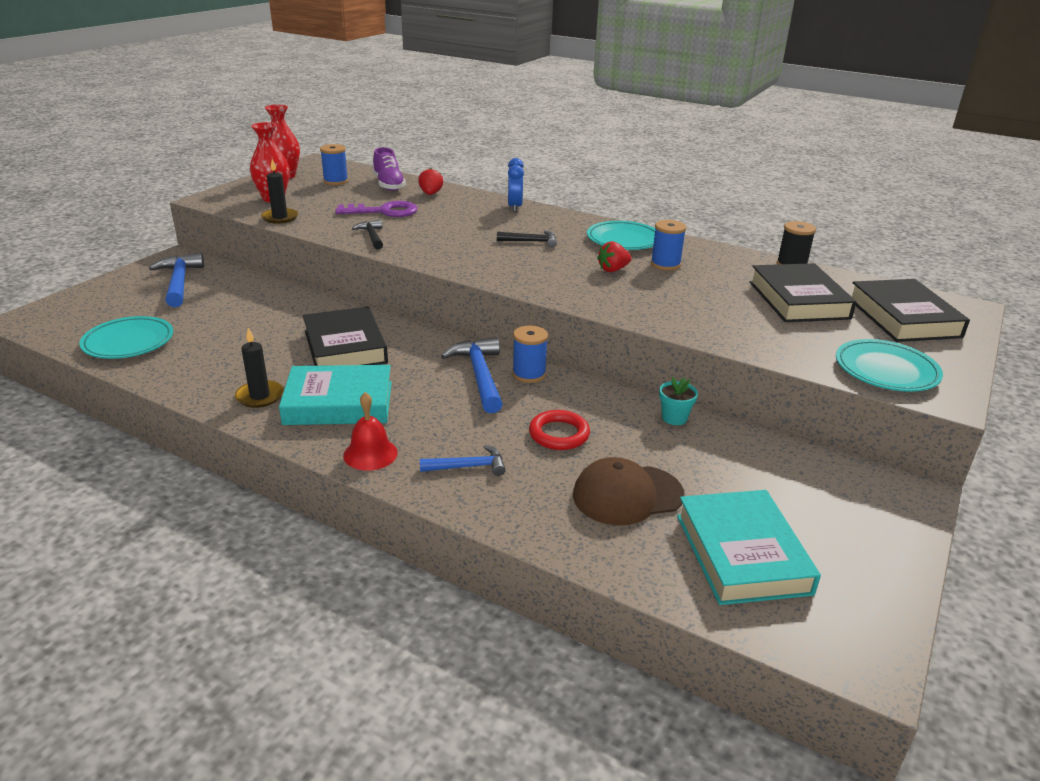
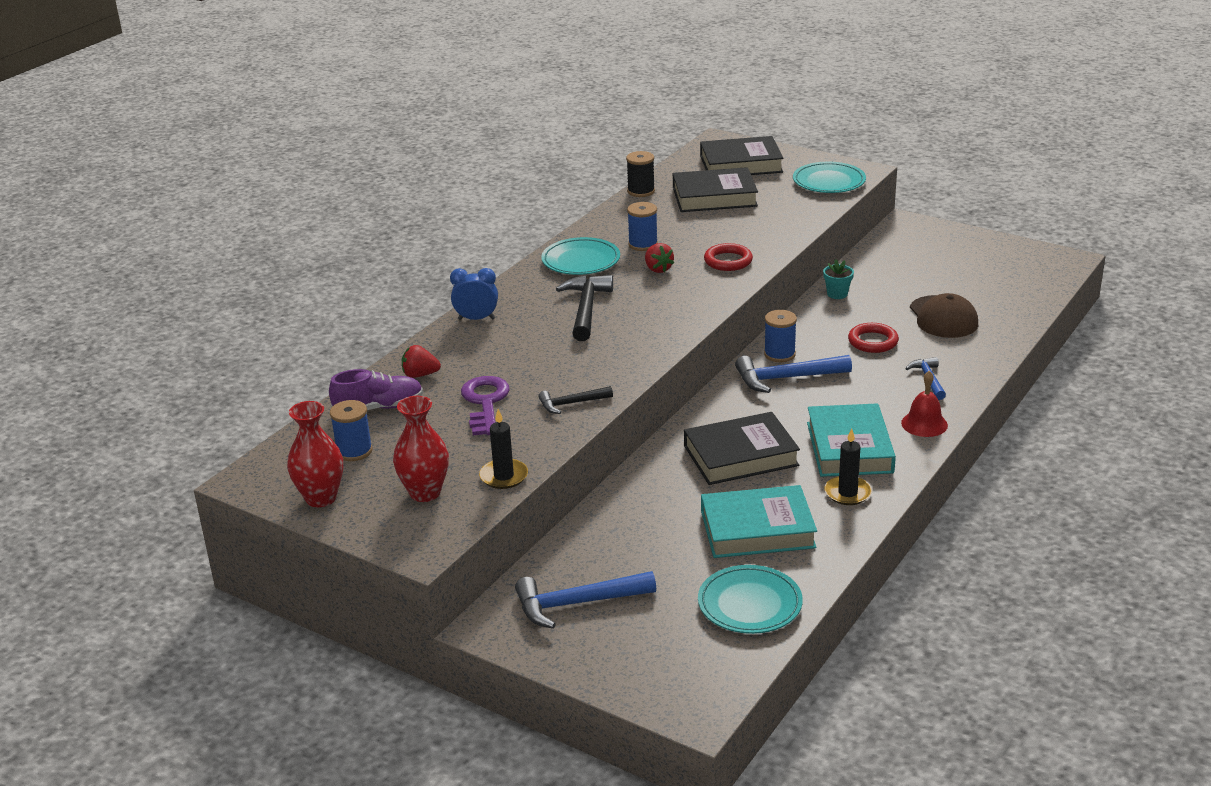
camera: 85 degrees left, 0 degrees up
black hammer [497,231,557,248] -> black hammer [556,275,613,341], size x1.69
turquoise book [677,490,821,605] -> turquoise book moved to [701,485,817,558]
none -> red ring [704,243,753,271]

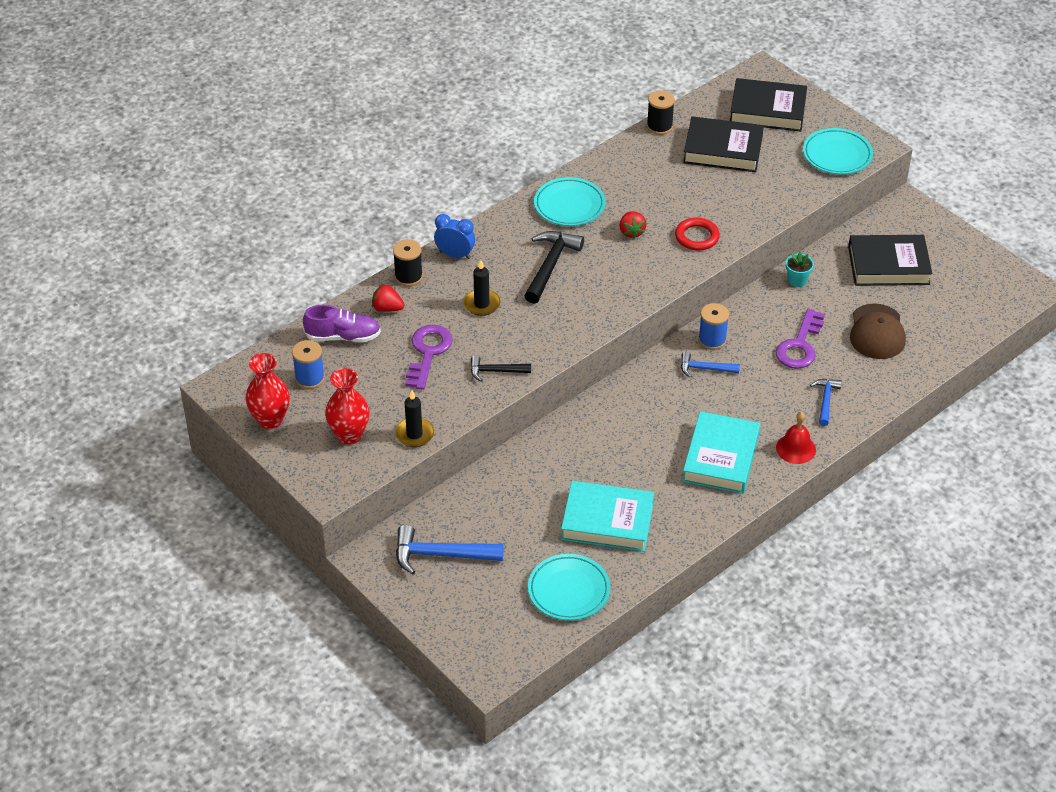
camera: 15 degrees right, 15 degrees up
blue spool [627,202,658,251] -> none
black book [684,412,800,485] -> black book moved to [848,235,933,286]
blue hammer [735,355,852,393] -> blue hammer [681,352,740,378], size x0.59
black candle [824,428,872,505] -> black candle moved to [463,260,501,316]
red ring [848,323,899,353] -> purple key [775,308,825,369]
none -> black spool [393,239,423,286]

